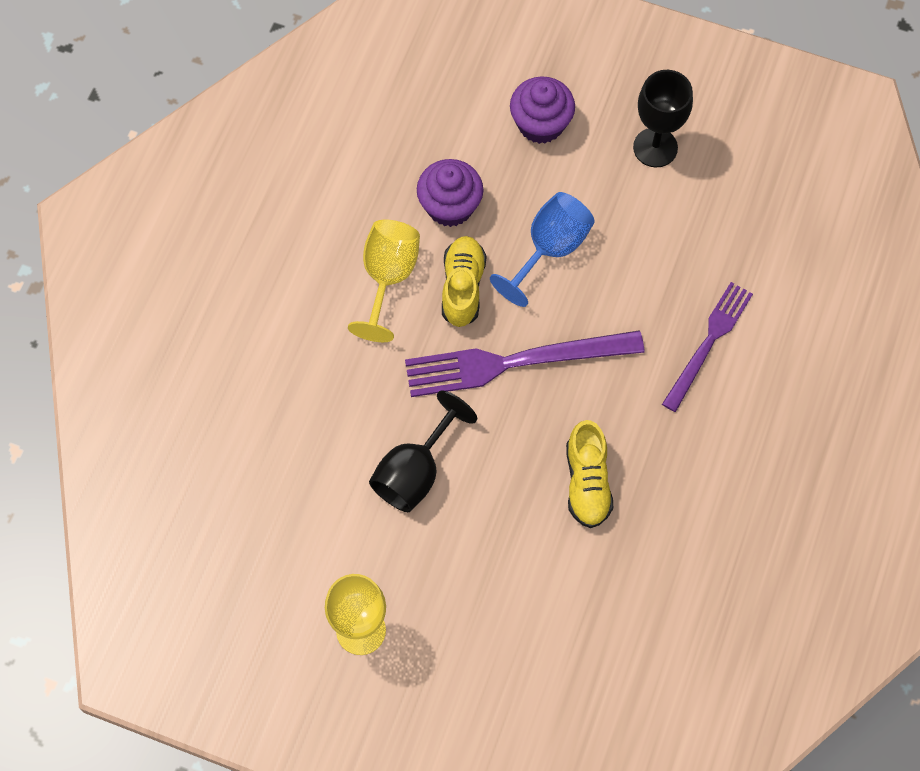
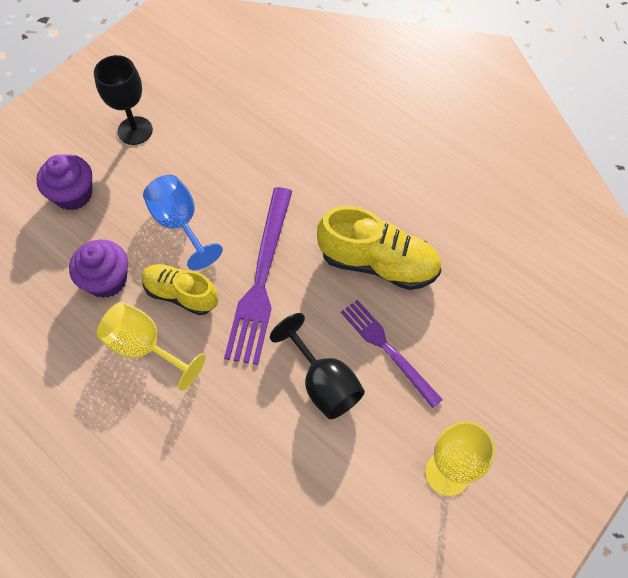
camera: 70 degrees left, 5 degrees down
yellow shoe [566,420,613,528] -> yellow shoe [317,206,441,290], size x1.52
purple fork [662,282,753,412] -> purple fork moved to [341,300,443,408]

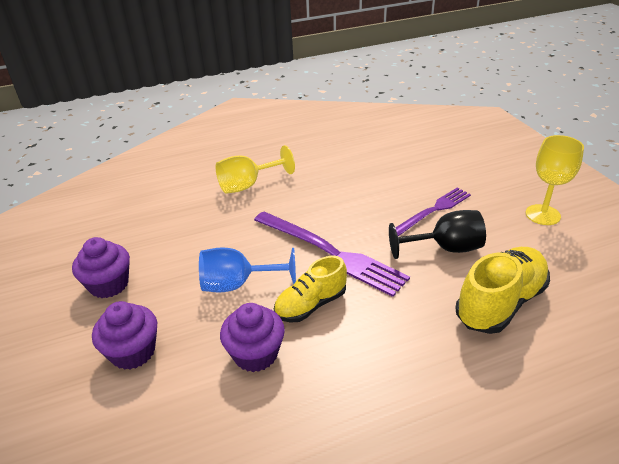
camera: 60 degrees left, 25 degrees down
black goblet [94,55,153,145] -> purple cupcake [72,237,130,298]
yellow goblet [97,302,206,391] -> yellow goblet moved to [215,145,295,194]
yellow shoe [317,206,441,290] -> yellow shoe moved to [455,247,550,334]
purple fork [341,300,443,408] -> purple fork turned 150 degrees clockwise [396,188,471,236]

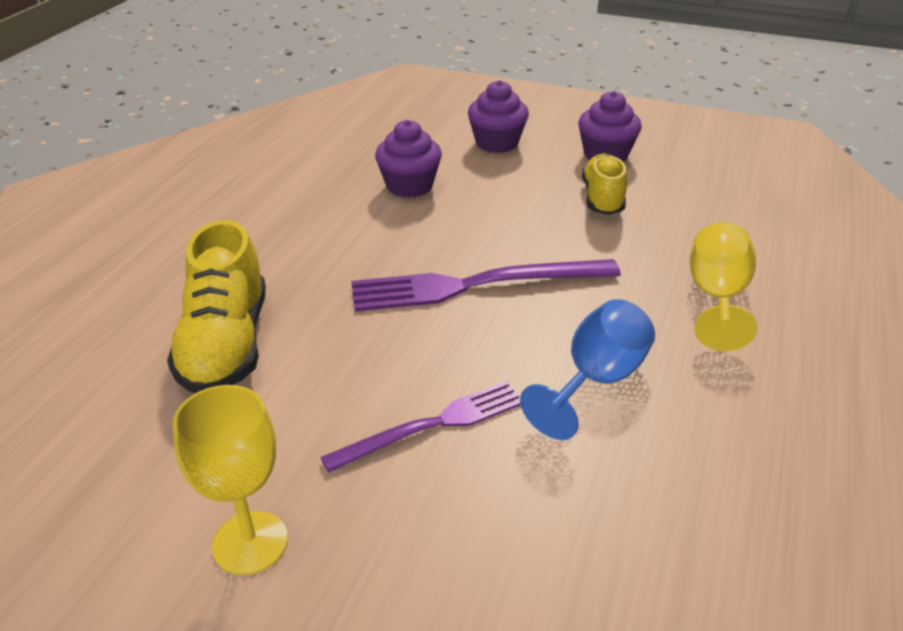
camera: 130 degrees right, 0 degrees up
blue goblet [199,247,296,292] -> blue goblet moved to [520,299,655,440]
yellow shoe [274,256,347,323] -> yellow shoe moved to [582,154,627,215]
black goblet [389,210,486,259] -> none
purple fork [396,188,471,236] -> purple fork turned 120 degrees counterclockwise [321,381,521,473]

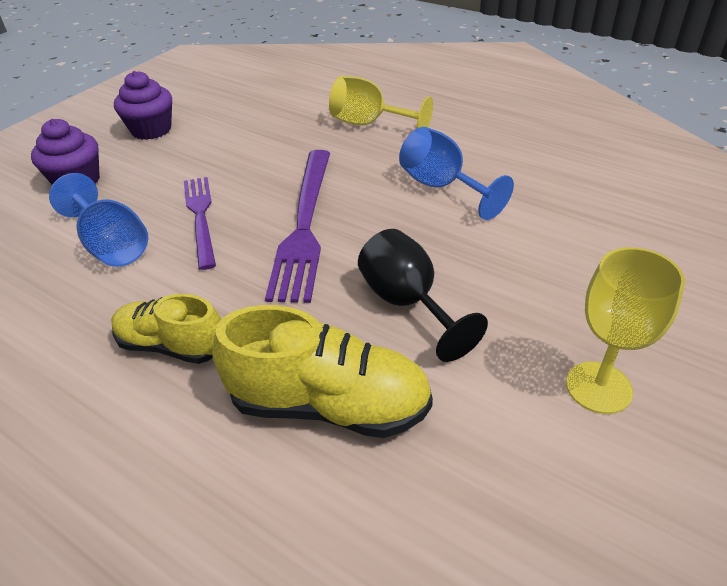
camera: 75 degrees left, 5 degrees up
purple fork [321,381,521,473] -> purple fork moved to [184,177,216,270]
purple cupcake [375,120,442,198] -> blue goblet [49,173,148,267]
yellow shoe [582,154,627,215] -> yellow shoe moved to [111,294,221,364]
none -> black goblet [358,229,488,362]

